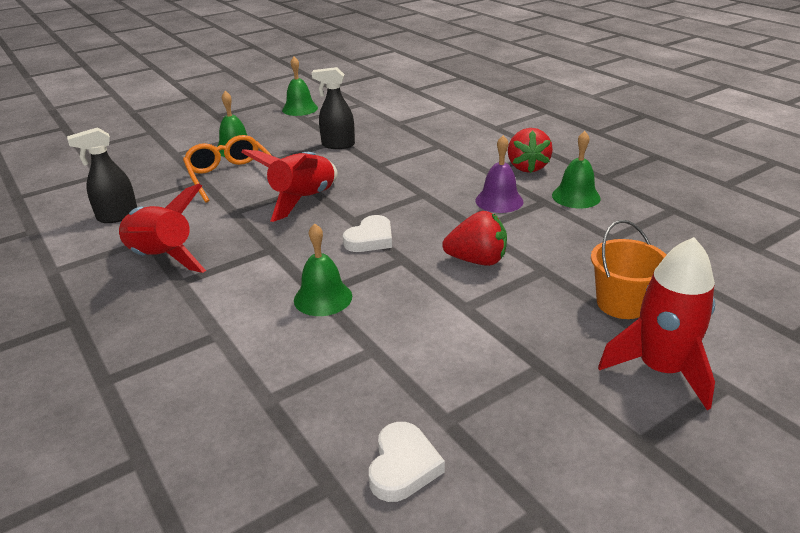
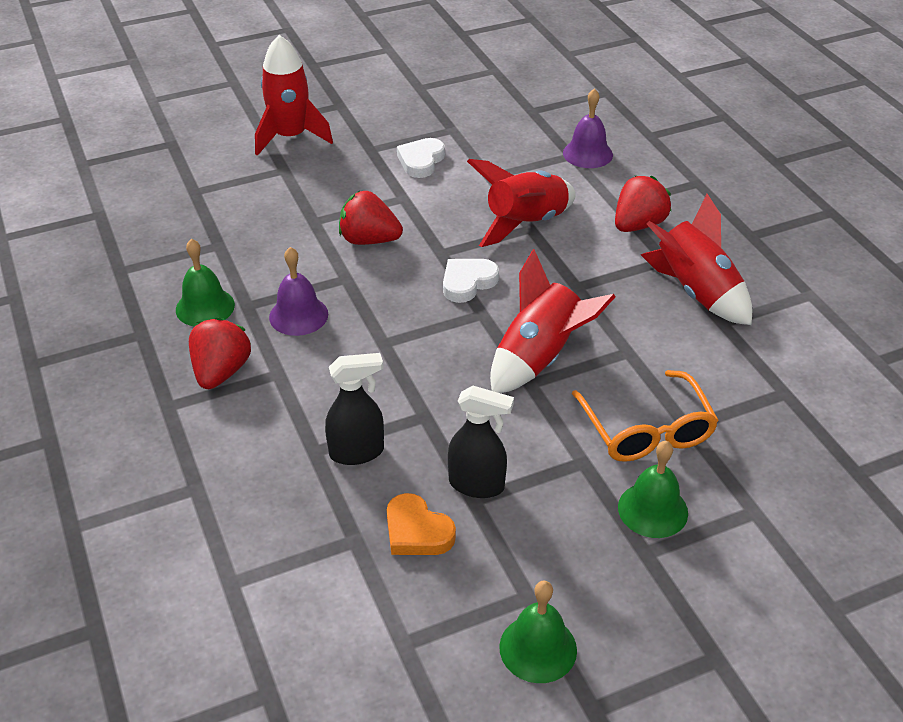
camera: 170 degrees left, 10 degrees up
black spray bottle [67,127,137,223] -> black spray bottle moved to [325,353,384,465]
green bell [294,223,352,316] -> red rocket [467,159,576,247]
white heart [369,422,445,502] -> white heart moved to [397,138,445,178]
orange bucket [591,220,666,319] -> none
none -> orange heart [387,493,456,555]
none -> purple bell [563,88,613,168]
none -> red strawberry [615,176,671,232]

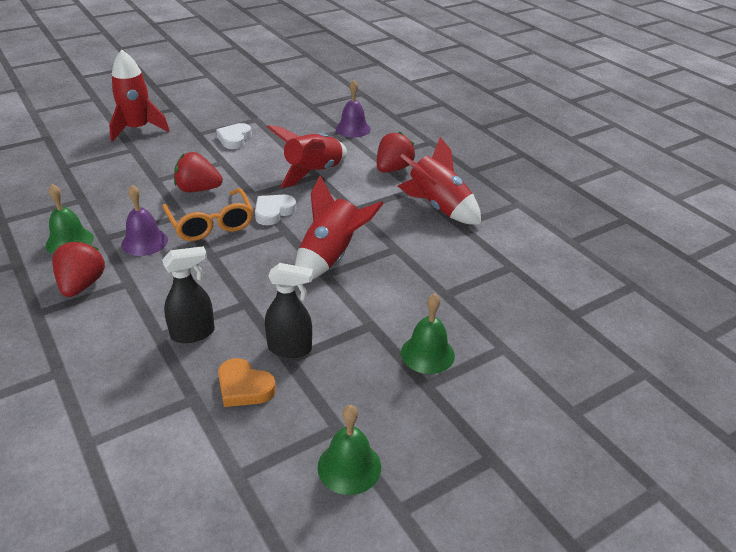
camera: 10 degrees left, 5 degrees down
orange glasses [572,370,719,462] -> orange glasses moved to [162,188,253,241]

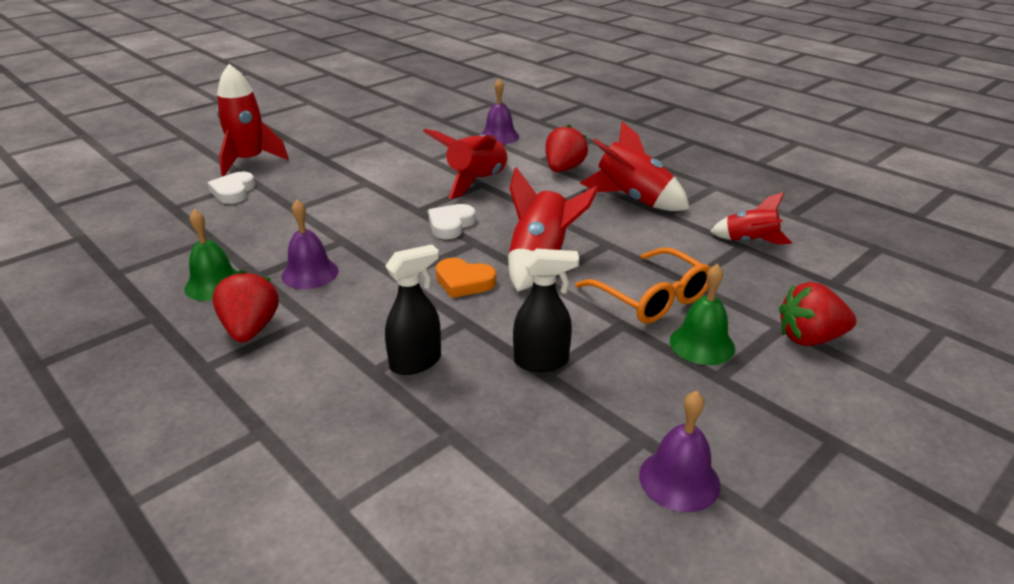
camera: 10 degrees left, 5 degrees down
orange glasses [162,188,253,241] -> orange glasses moved to [575,248,711,323]
red strawberry [174,152,223,192] -> red strawberry moved to [779,282,856,346]
white heart [216,123,252,149] -> white heart moved to [208,172,255,204]
orange heart [218,358,276,407] -> orange heart moved to [436,258,496,298]
green bell [317,405,381,495] -> purple bell [639,391,721,512]
none -> red rocket [710,192,792,244]

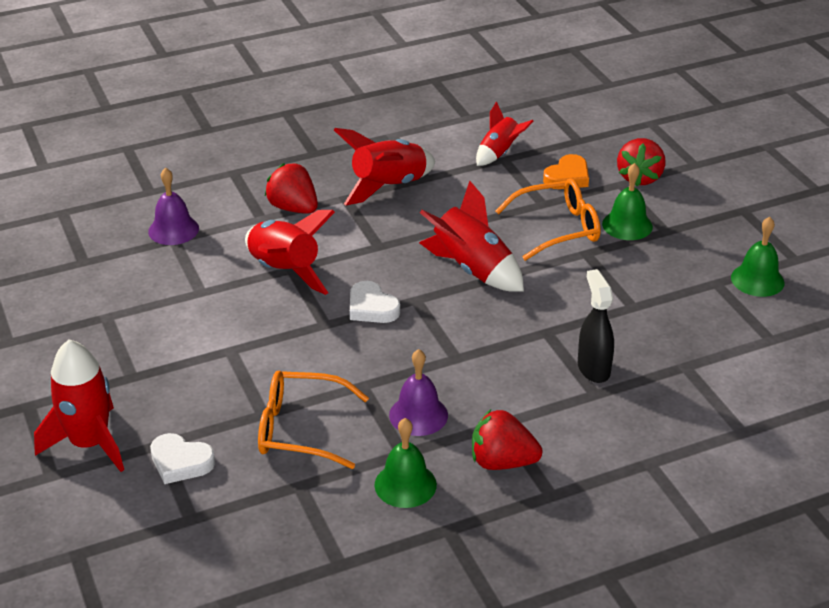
camera: 70 degrees left, 5 degrees up
orange heart [436,258,496,298] -> orange heart moved to [543,154,589,189]
black spray bottle [513,249,579,372] -> none
purple bell [639,391,721,512] -> green bell [731,217,784,297]
none -> orange glasses [258,371,369,469]

